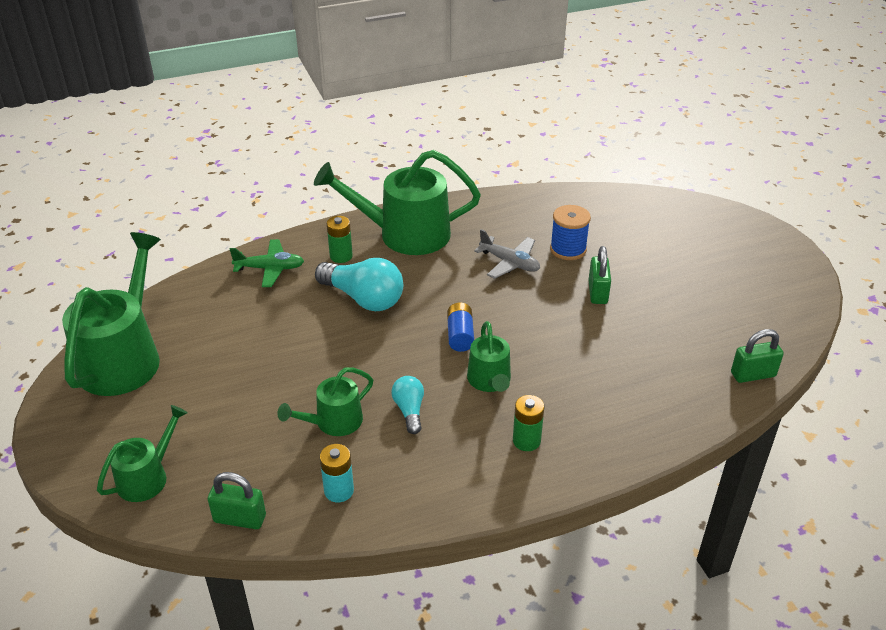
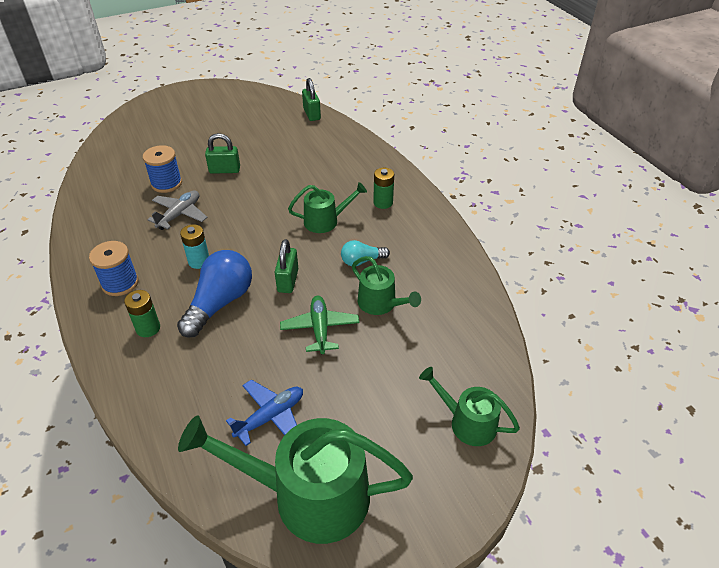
camera: 95 degrees left, 5 degrees up
green padlock [208,472,266,529] -> green padlock moved to [275,239,298,293]
green plane [230,239,304,287] -> green plane moved to [280,296,359,354]
green watering can [314,150,481,255] -> blue spool [89,241,139,296]
turquoise light bulb [315,258,403,311] -> blue light bulb [177,250,252,338]
turquoise battery [320,444,354,502] -> turquoise battery moved to [180,224,209,269]
blue battery [447,303,474,352] -> none
none -> blue plane [226,380,303,446]

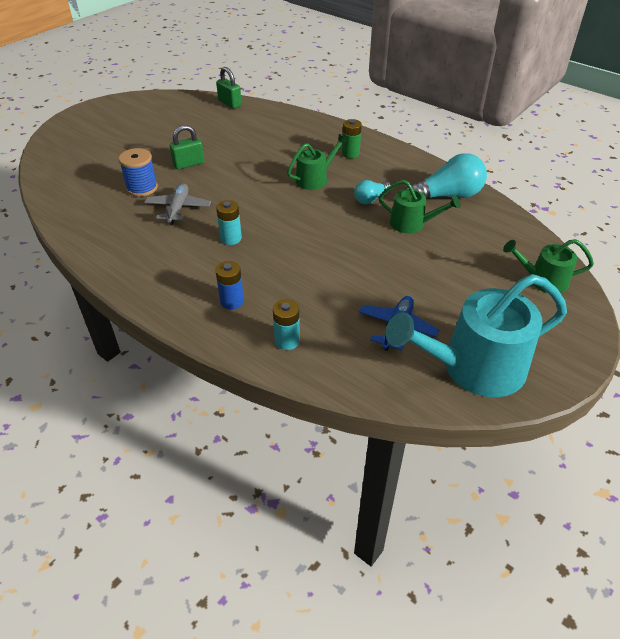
camera: 25 degrees left, 0 degrees up
blue spool [89,241,139,296] -> none
green battery [124,290,160,337] -> blue battery [215,261,244,309]
blue light bulb [177,250,252,338] -> none
green watering can [178,416,413,544] -> turquoise watering can [386,274,567,397]
green padlock [275,239,298,293] -> none
green plane [280,296,359,354] -> none
none -> turquoise battery [273,299,300,350]
none -> turquoise light bulb [405,153,487,198]

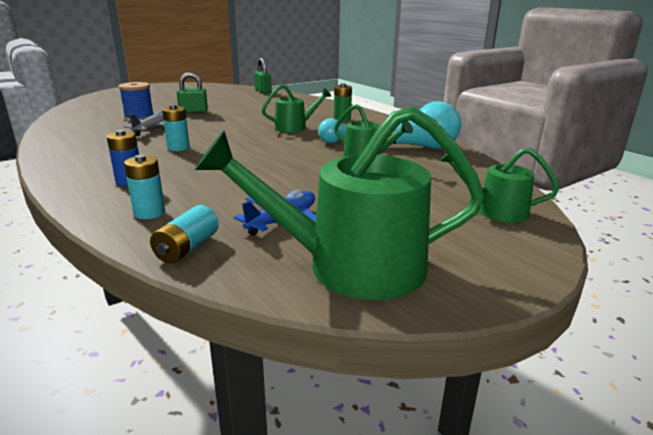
camera: 15 degrees right, 20 degrees down
turquoise watering can [386,274,567,397] -> green watering can [195,106,485,300]
none -> turquoise battery [150,205,219,264]

